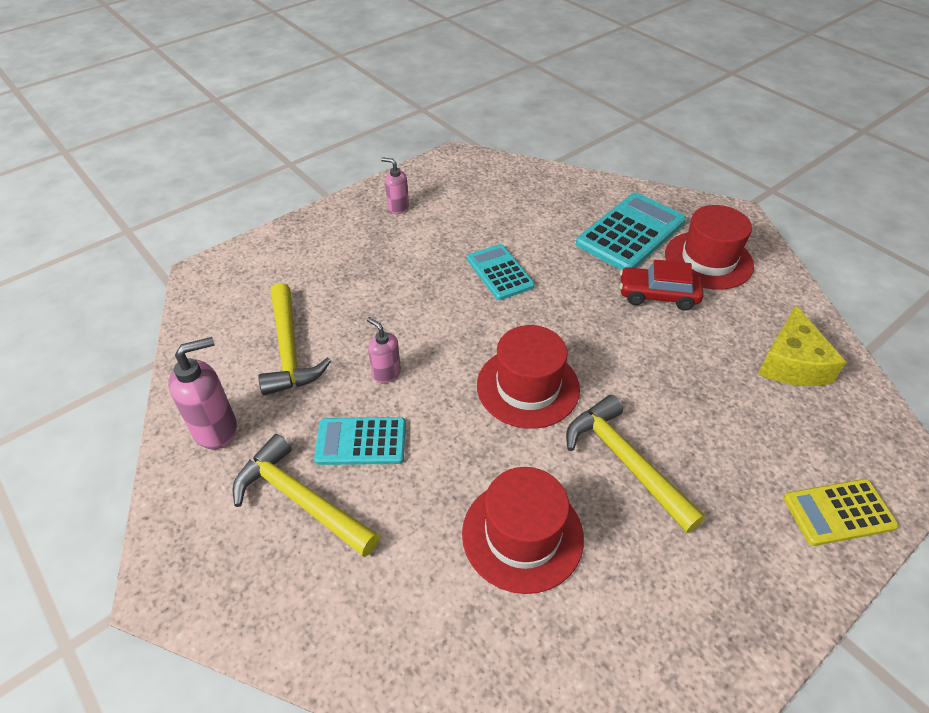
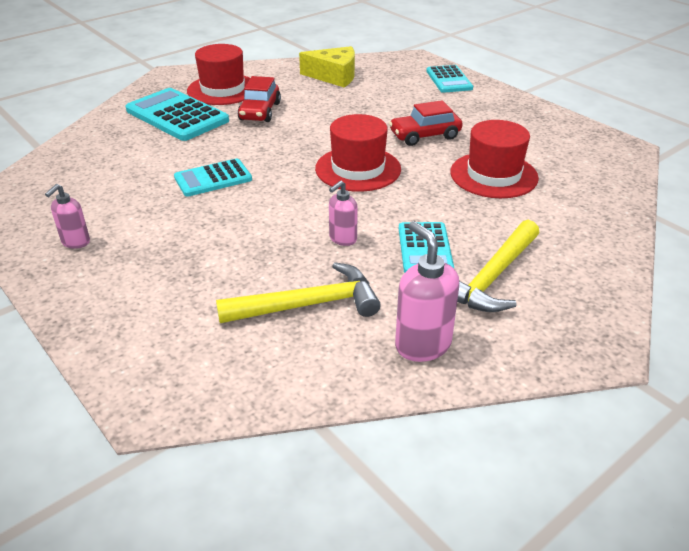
camera: 90 degrees left, 10 degrees down
yellow hammer [566,395,705,533] -> red car [389,100,462,146]
yellow calculator [783,479,899,546] -> turquoise calculator [426,65,473,93]

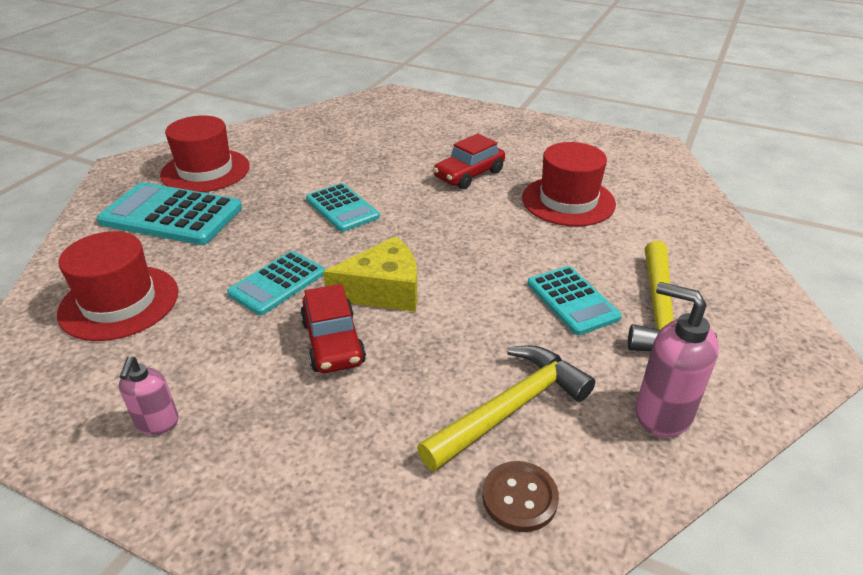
camera: 25 degrees left, 0 degrees up
red car [237,76,281,122] -> red car moved to [300,284,366,373]
yellow cheese [299,46,355,87] -> yellow cheese moved to [323,236,417,312]
red hat [315,114,401,192] -> red hat moved to [57,231,178,341]
pink soap dispenser [329,180,358,246] -> none
turquoise calculator [426,65,473,93] -> turquoise calculator moved to [306,183,380,232]
none -> brown button [482,461,559,532]

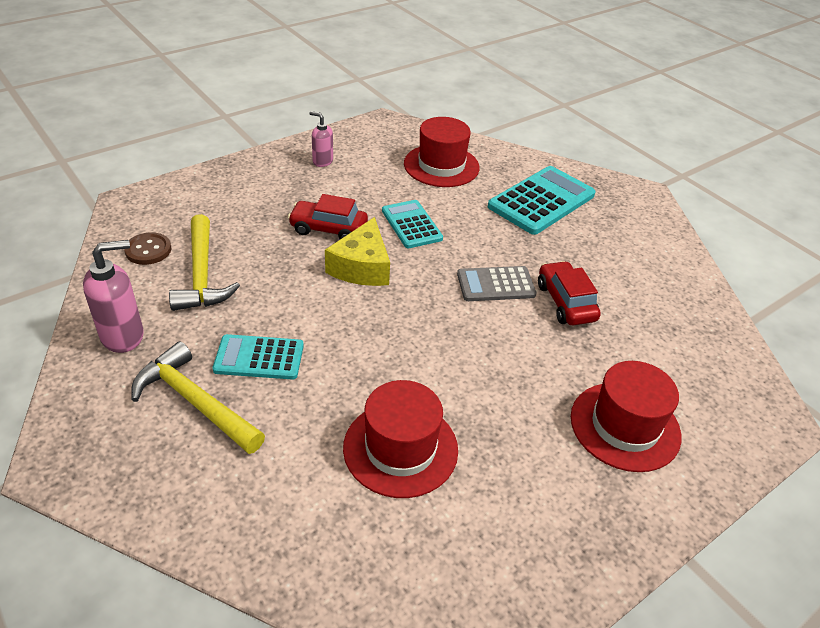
camera: 115 degrees right, 5 degrees up
red hat [160,115,250,192] -> red hat moved to [571,361,681,472]
turquoise calculator [306,183,380,232] -> grey calculator [457,266,536,301]
red car [433,134,505,189] -> red car moved to [538,261,601,325]

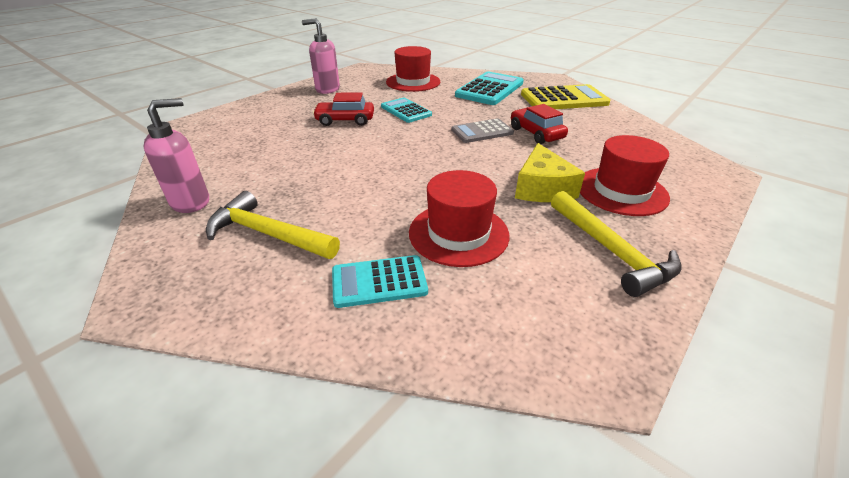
camera: 10 degrees left, 5 degrees down
brown button [124,232,171,265] -> none
yellow hammer [169,214,240,311] -> yellow hammer moved to [551,191,682,297]
turquoise calculator [213,334,304,379] -> turquoise calculator moved to [332,255,428,308]
pink soap dispenser [309,111,333,167] -> pink soap dispenser [302,18,340,94], size x1.64
yellow cheese [325,217,390,286] -> yellow cheese moved to [515,143,585,202]
none -> yellow calculator [521,84,610,109]

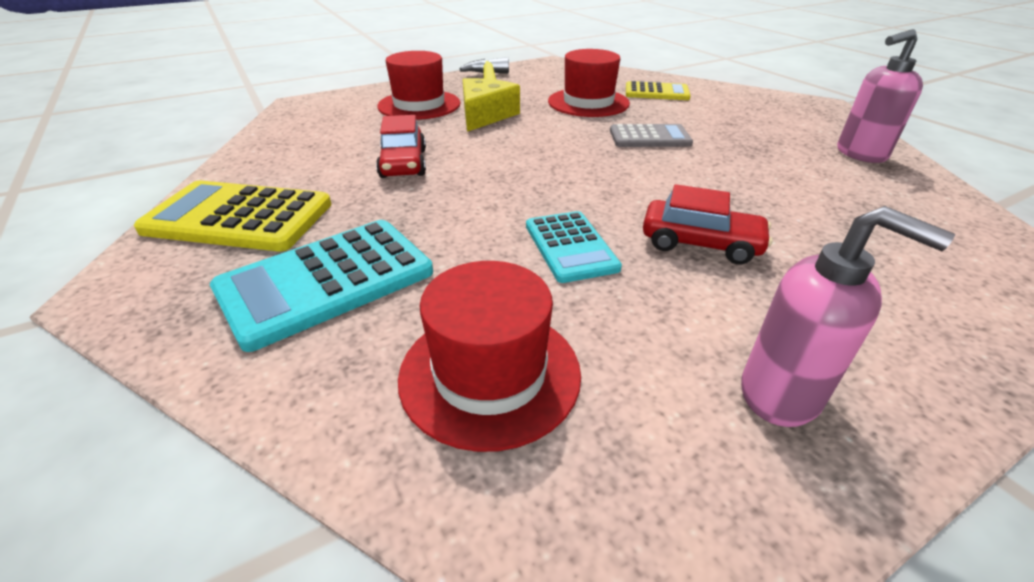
camera: 160 degrees left, 0 degrees up
yellow hammer [206,191,340,259] -> none
turquoise calculator [332,255,428,308] -> yellow calculator [626,81,691,100]
grey calculator [451,118,514,143] -> grey calculator moved to [610,124,693,147]

